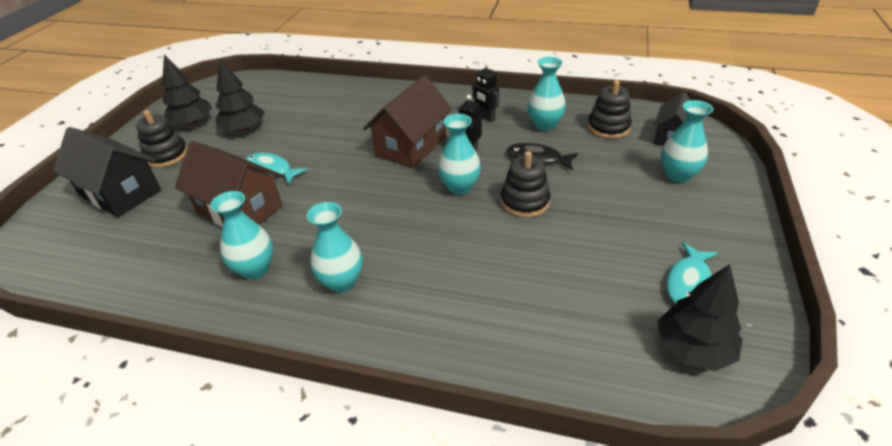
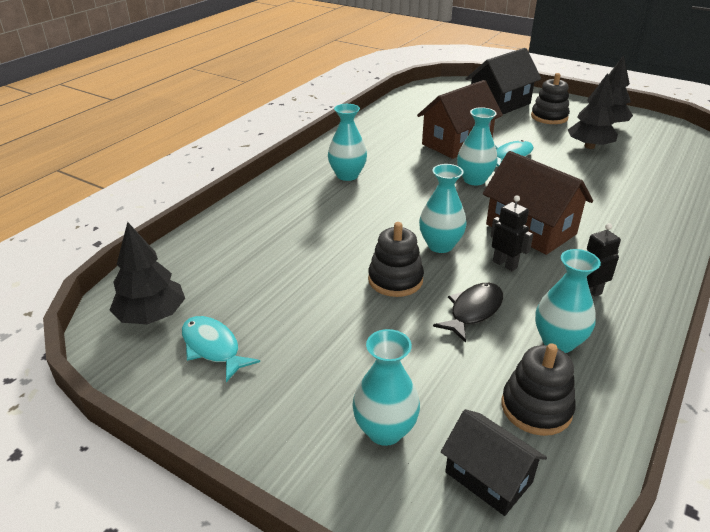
camera: 105 degrees right, 5 degrees down
turquoise vase [210,191,273,279] -> turquoise vase moved to [457,107,498,186]

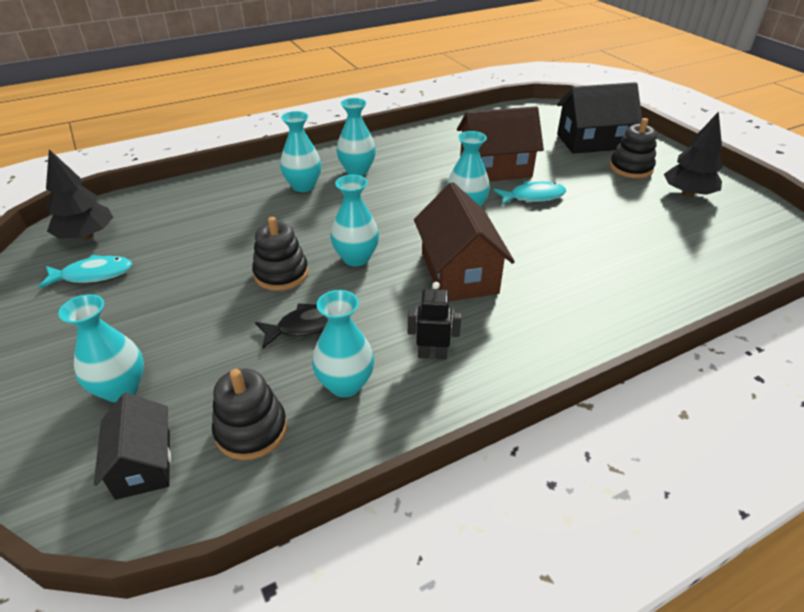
camera: 30 degrees right, 5 degrees up
turquoise fish [182,316,260,382] -> turquoise fish turned 90 degrees clockwise [38,255,132,289]
black robot [491,195,533,272] -> none
black tree [568,73,618,149] -> none
none -> turquoise vase [280,111,321,192]

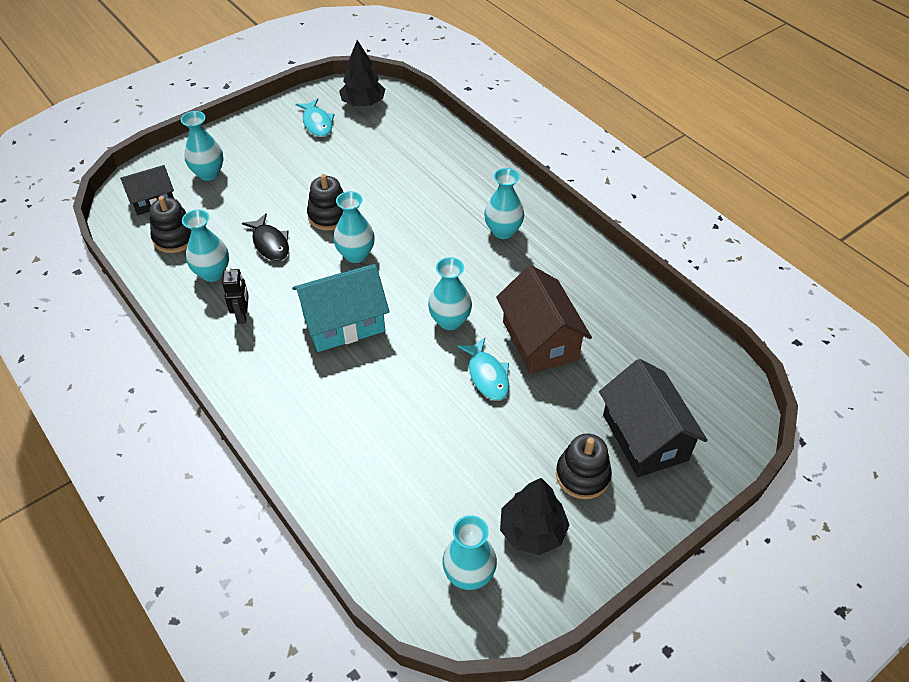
camera: 80 degrees right, 10 degrees up
turquoise vase [280,111,321,192] -> turquoise vase moved to [442,515,497,590]
brown house [414,182,515,301] -> turquoise house [292,264,390,352]

